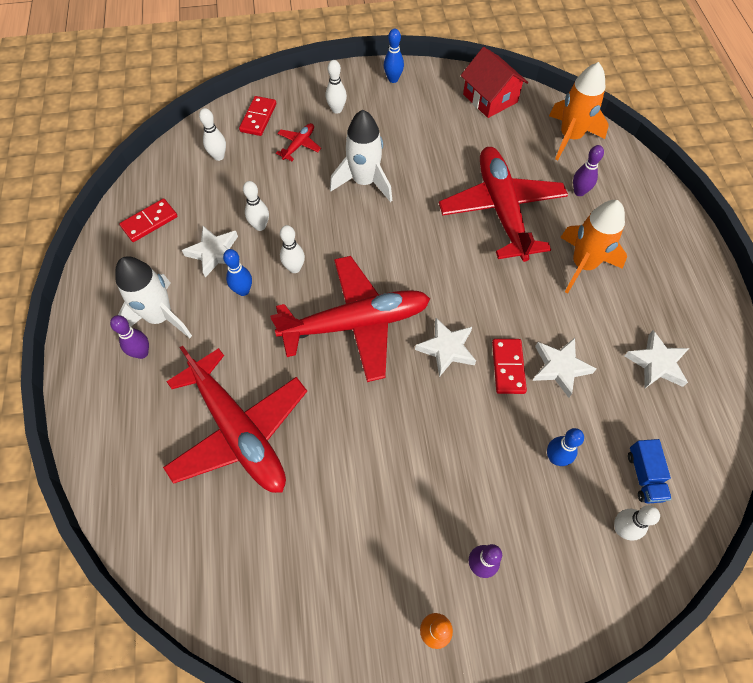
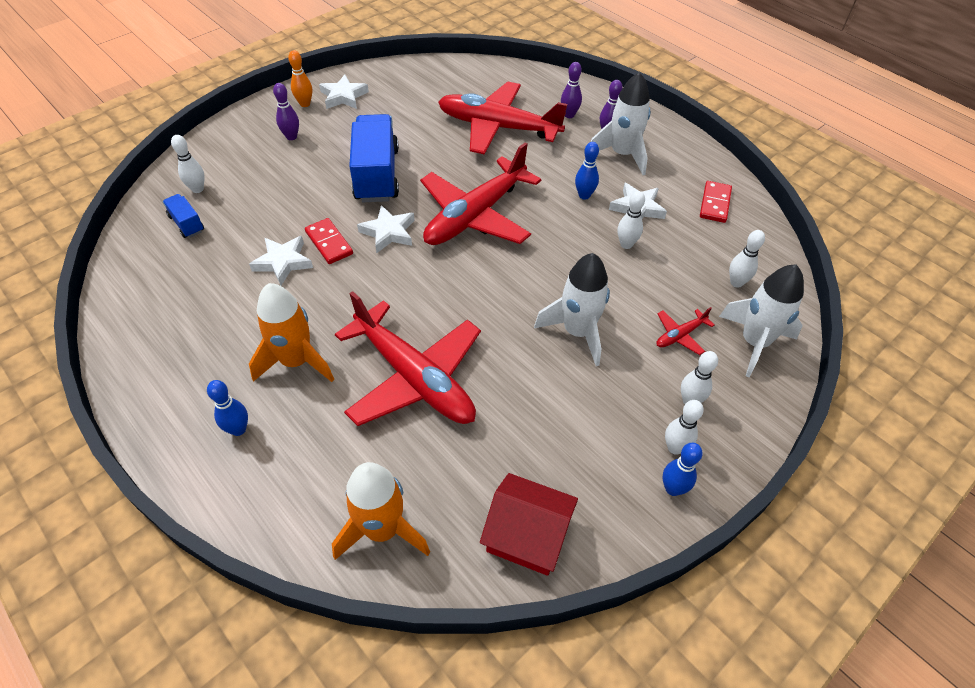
camera: 145 degrees right, 10 degrees down
red domino [239,96,276,136] -> white rocket [719,264,804,377]
red plane [276,123,321,161] -> red plane turned 60 degrees clockwise [656,307,714,355]
white bowling pin [280,225,305,273] -> white bowling pin moved to [665,400,704,455]
blue bowling pin [547,428,584,466] -> blue bowling pin moved to [207,380,248,436]
purple bowling pin [573,145,604,196] -> purple bowling pin moved to [561,62,582,118]
white star [625,330,689,388] -> white star moved to [319,74,369,109]
none -> blue truck [349,114,399,202]

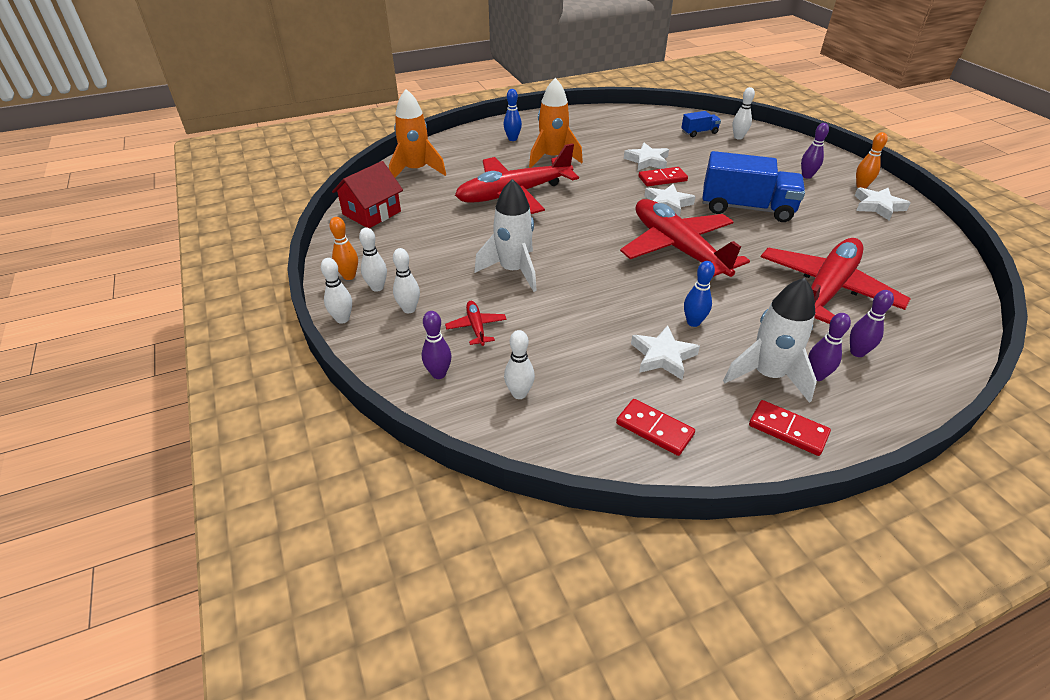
camera: 110 degrees right, 10 degrees down
white bowling pin [618,191,645,249] -> white bowling pin moved to [321,258,352,324]
blue bowling pin [663,443,703,496] -> orange bowling pin [330,217,358,280]
white rocket [719,264,804,377] -> purple bowling pin [422,311,452,379]
none -> red domino [749,400,831,456]

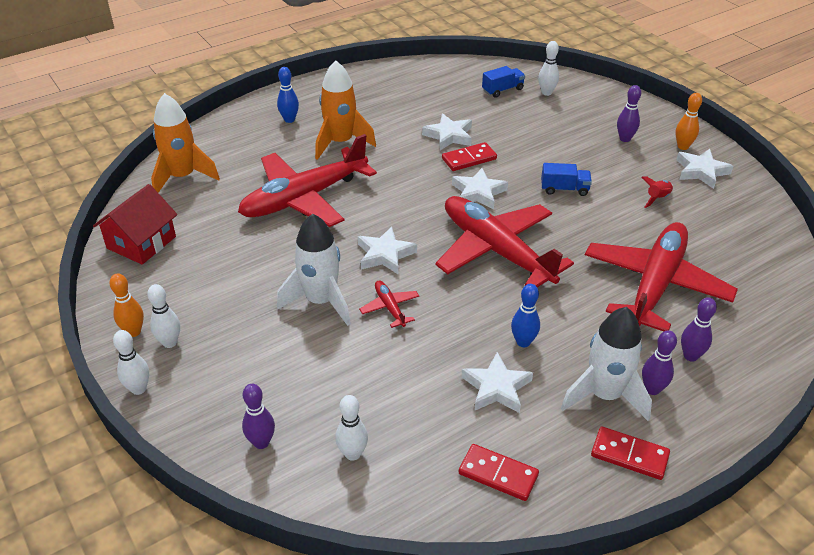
camera: 10 degrees left, 0 degrees up
white bowling pin [393,248,420,313] -> none
red plane [445,301,507,346] -> red plane moved to [359,280,419,328]
blue truck [702,151,805,222] -> blue truck [541,163,592,196], size x0.47
none -> white star [358,226,417,275]
none -> red rocket [641,177,673,208]

